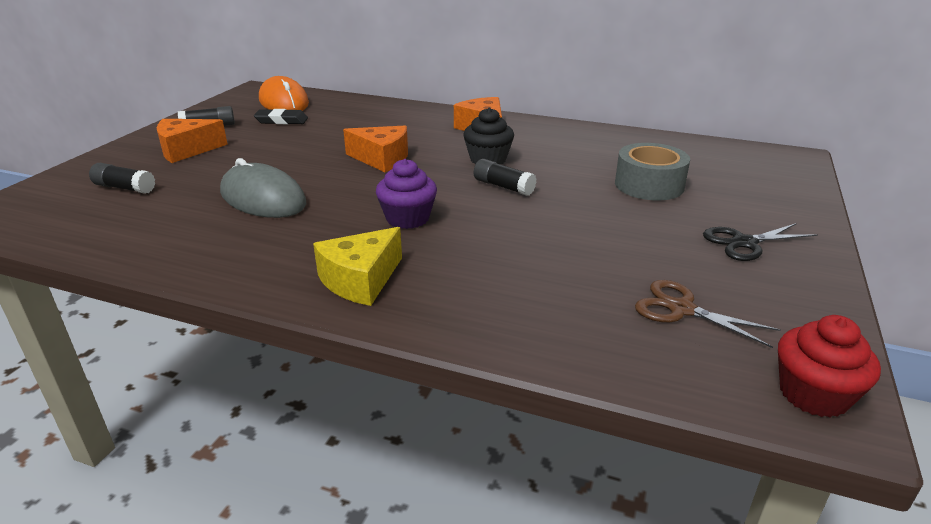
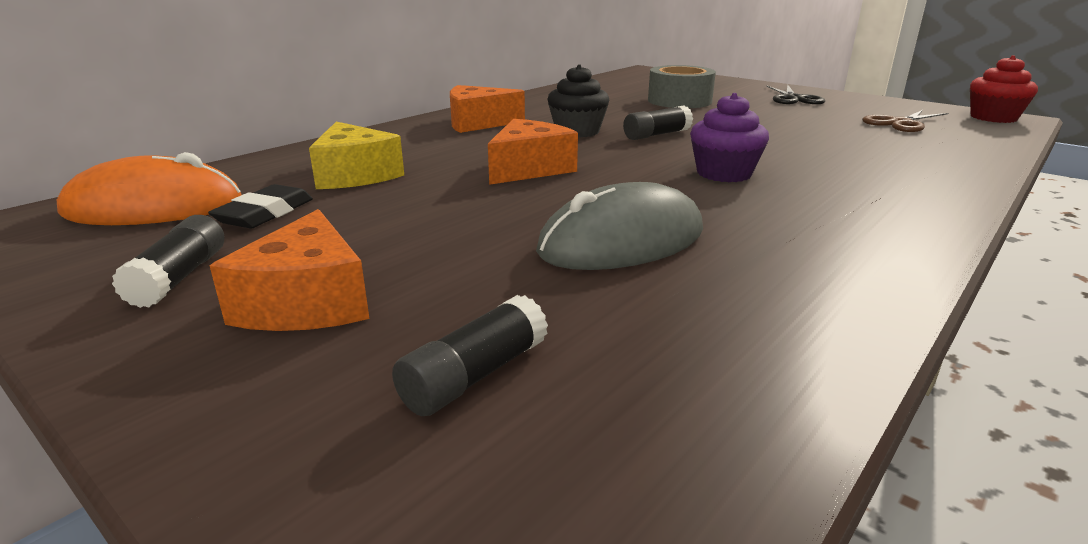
camera: 70 degrees left, 5 degrees down
yellow cheese [313,227,402,306] -> yellow cheese moved to [309,122,404,189]

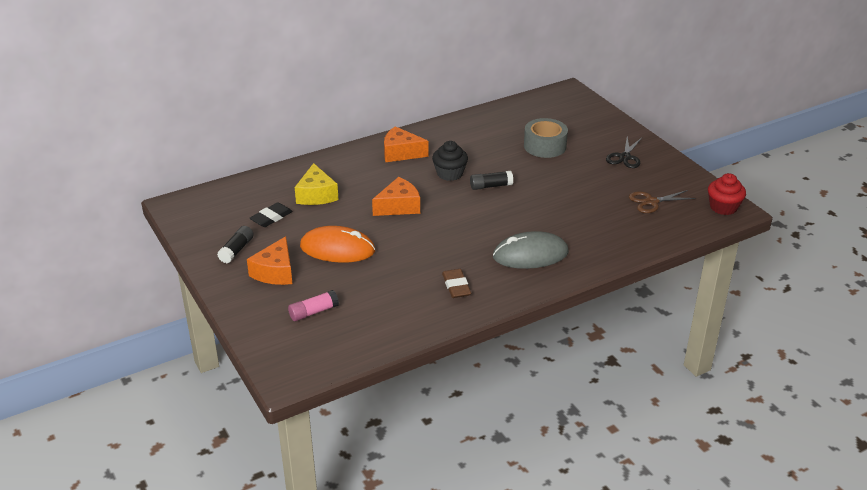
camera: 20 degrees right, 10 degrees up
orange mouse [57,152,242,225] -> orange mouse moved to [300,226,375,263]
black glue stick [392,295,548,416] -> pink glue stick [288,290,339,321]
grey mouse [536,182,703,270] -> grey mouse moved to [493,231,569,269]
purple cupcake [690,93,769,182] -> none
none -> brown eraser [442,269,471,298]

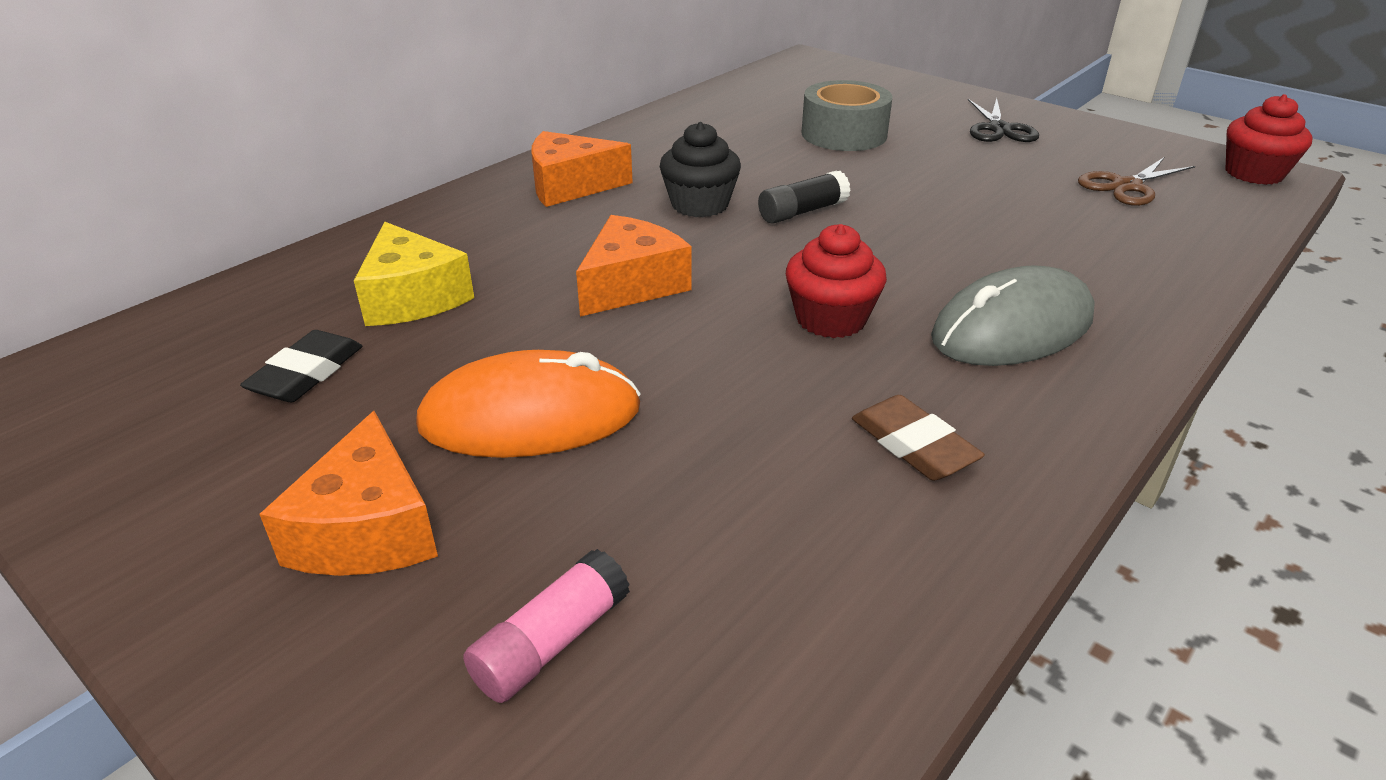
camera: 20 degrees left, 0 degrees up
black glue stick [217,226,254,263] -> none
none -> red cupcake [786,224,887,338]

